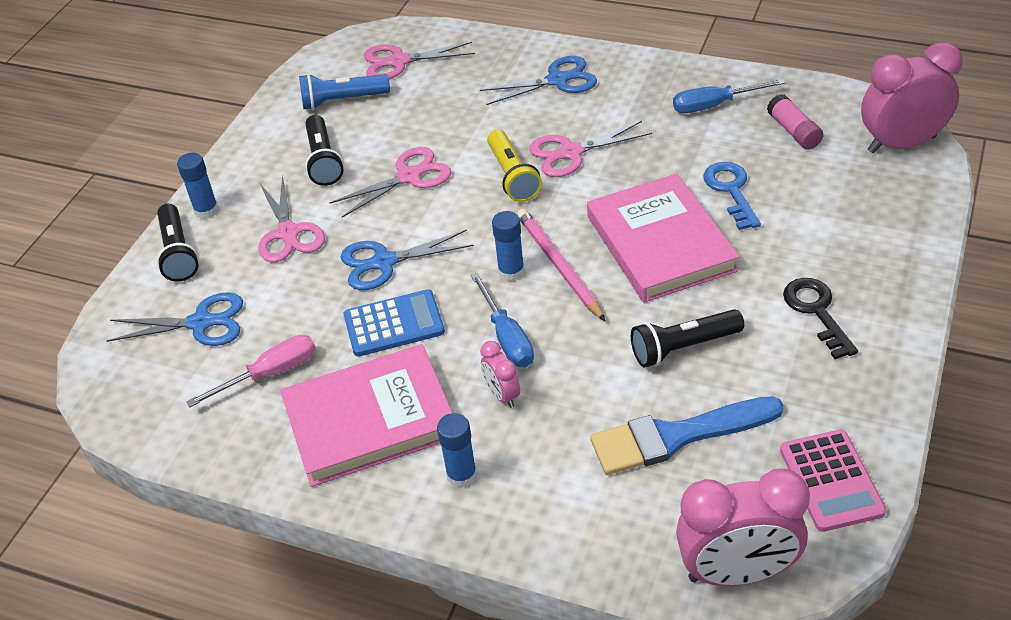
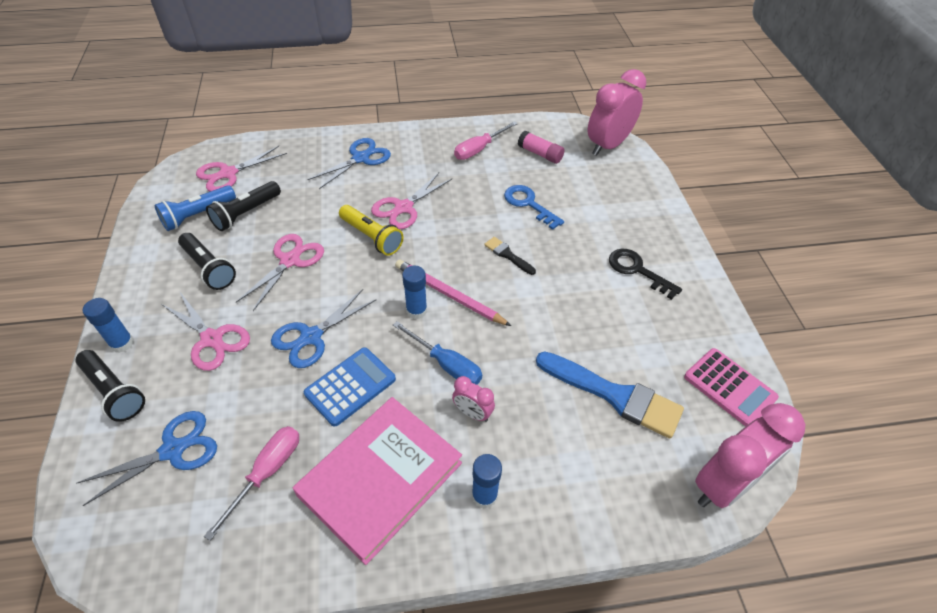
camera: 35 degrees left, 5 degrees up
pink book [587,174,740,303] -> black brush [484,237,536,275]
blue brush [590,396,784,475] -> blue brush turned 105 degrees counterclockwise [536,351,684,438]
black flashlight [631,309,744,367] -> black flashlight moved to [206,181,281,231]
blue screwdriver [673,79,785,113] -> pink screwdriver [454,121,518,160]

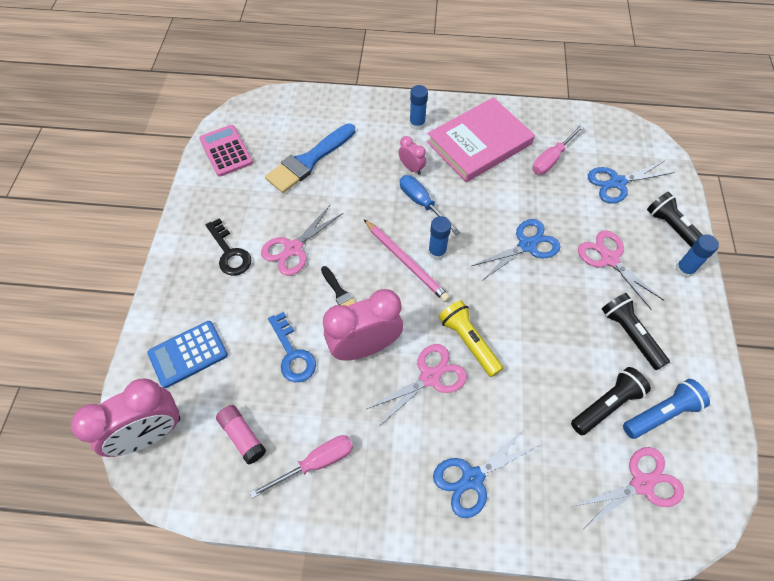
camera: 165 degrees left, 10 degrees up
pink scissors [236,234,324,311] -> pink scissors moved to [261,205,343,276]
blue calculator [304,347,396,427] -> blue calculator moved to [147,321,228,388]
blue brush [536,351,684,438] -> blue brush turned 90 degrees counterclockwise [265,124,355,193]
pink clock [695,403,806,508] -> pink clock moved to [323,289,403,361]

